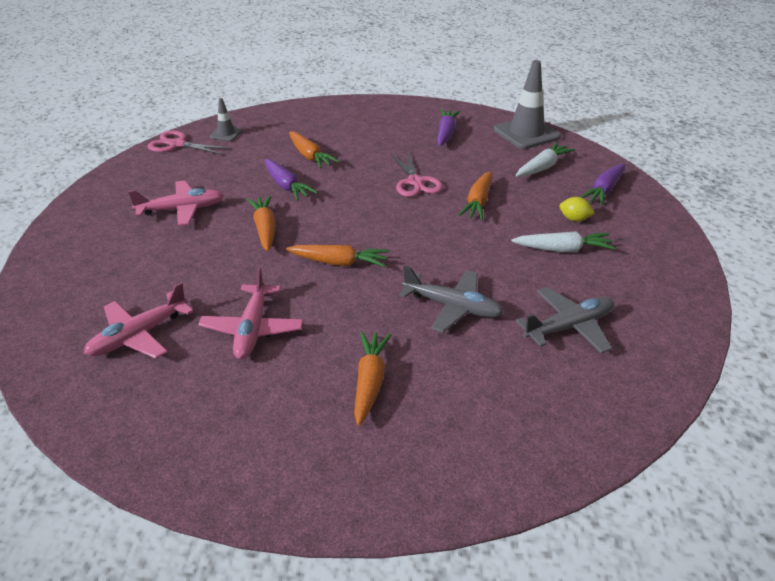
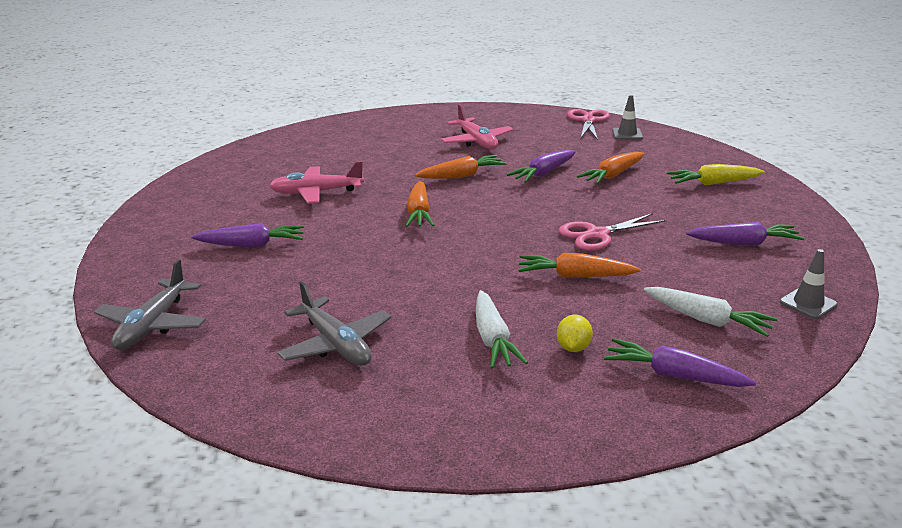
camera: 80 degrees right, 10 degrees down
pink plane [84,282,194,359] -> none
orange carrot [354,331,392,426] -> purple carrot [191,223,305,247]
grey plane [399,266,504,333] -> grey plane moved to [94,259,206,350]
grey traffic cone [494,60,561,149] -> grey traffic cone [780,249,838,319], size x0.51
none -> yellow carrot [667,164,765,186]

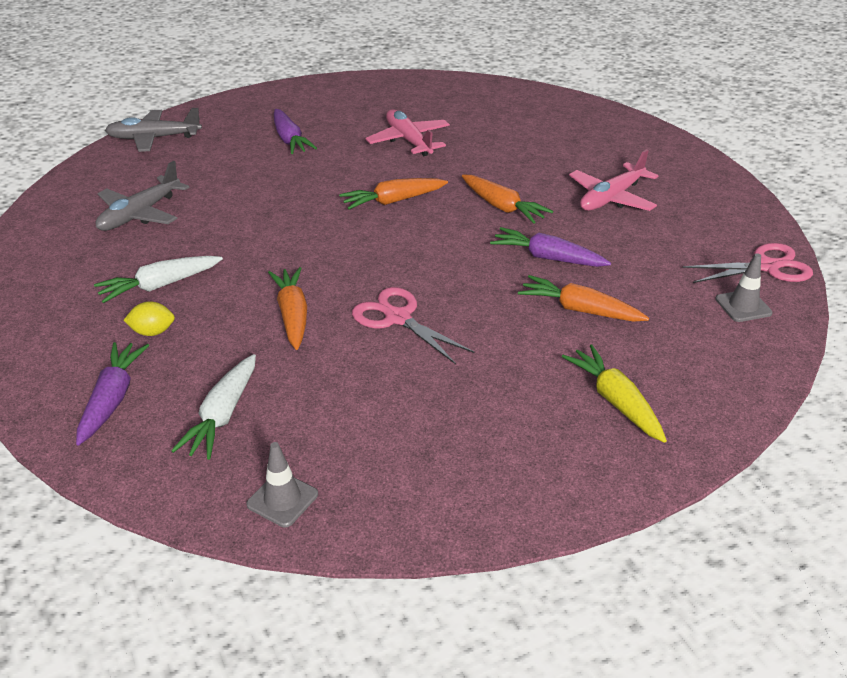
camera: 70 degrees right, 10 degrees up
purple carrot [686,222,804,245] -> none

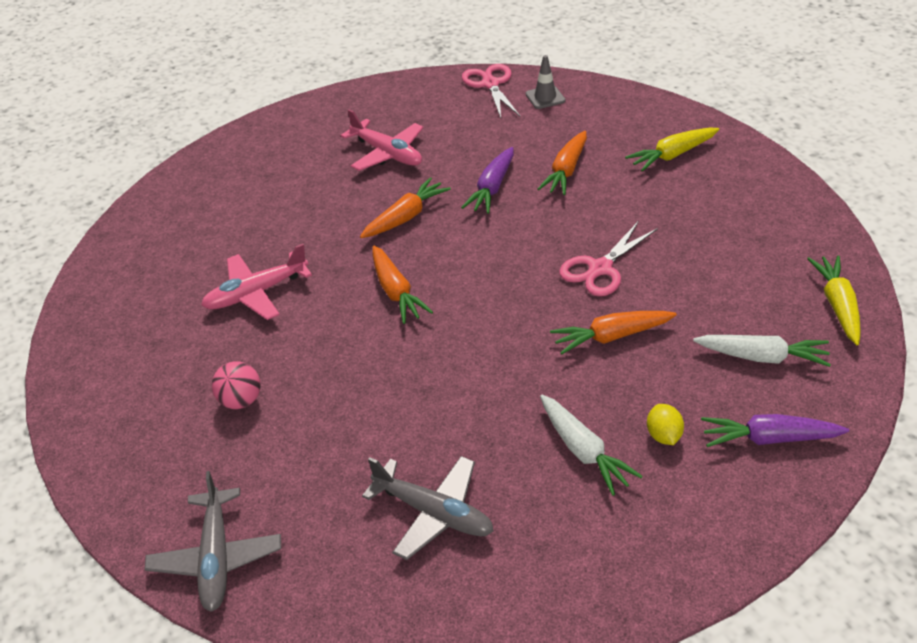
camera: 90 degrees left, 5 degrees up
grey traffic cone [246,442,318,527] -> yellow carrot [807,256,861,345]
purple carrot [274,109,317,154] -> pink ball [212,361,261,409]

